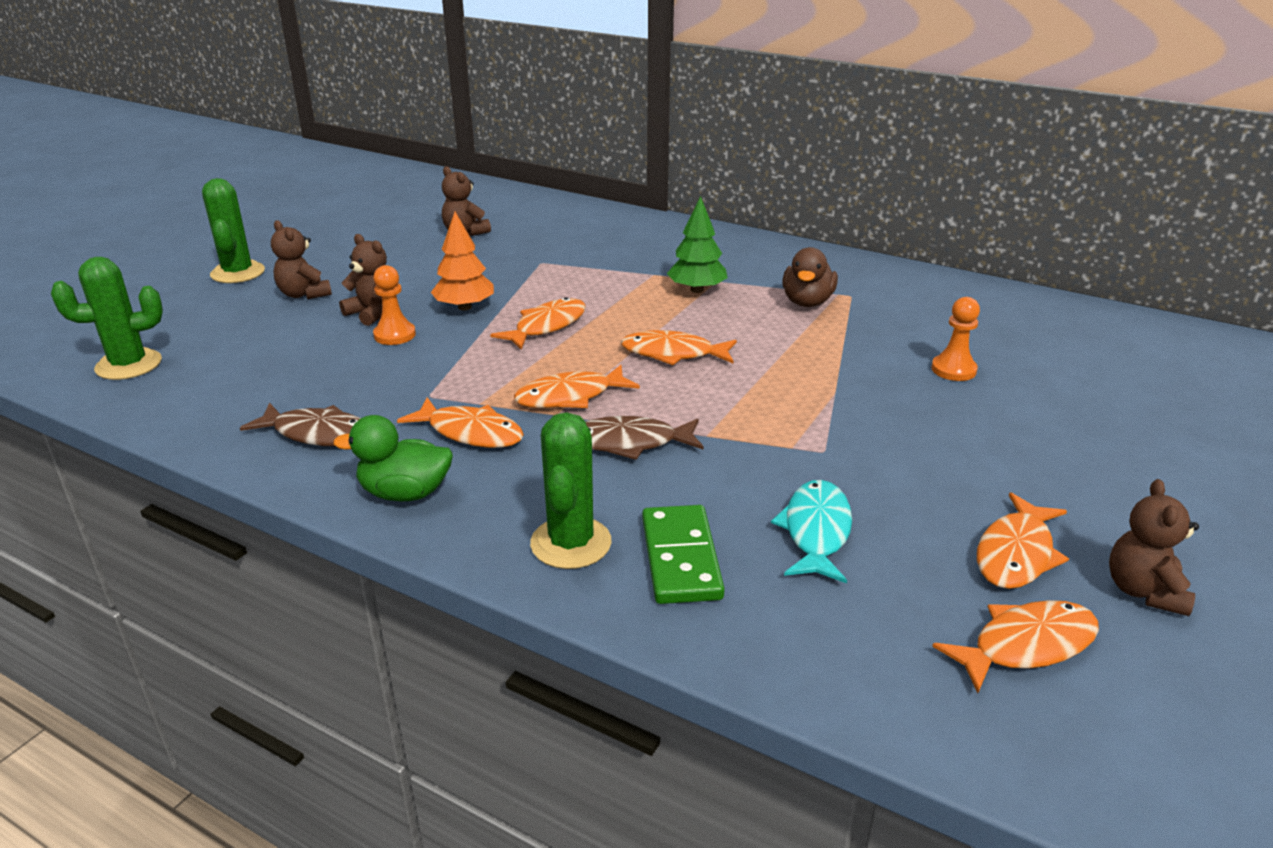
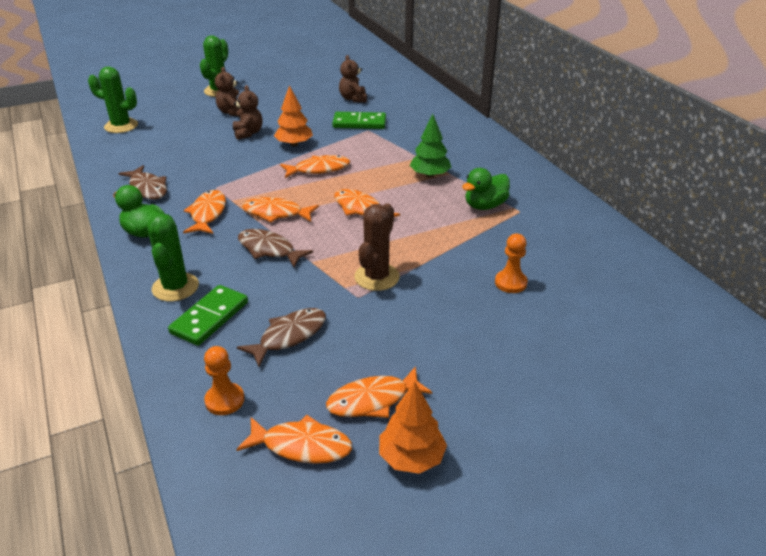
camera: 35 degrees right, 5 degrees up
orange pawn [373,265,416,345] -> orange pawn moved to [204,346,244,415]
orange fish [397,397,524,448] -> orange fish turned 150 degrees counterclockwise [183,190,226,234]
green cactus [530,412,612,569] -> green cactus turned 45 degrees counterclockwise [147,213,199,301]
turquoise fish [771,480,852,583] -> brown fish [237,308,326,367]
brown duck [782,247,838,307] -> green duck [462,168,510,210]
brown teddy bear [1109,479,1199,616] -> orange tree [379,382,447,474]
none -> green domino [332,112,386,129]
none -> brown cactus [354,203,400,291]

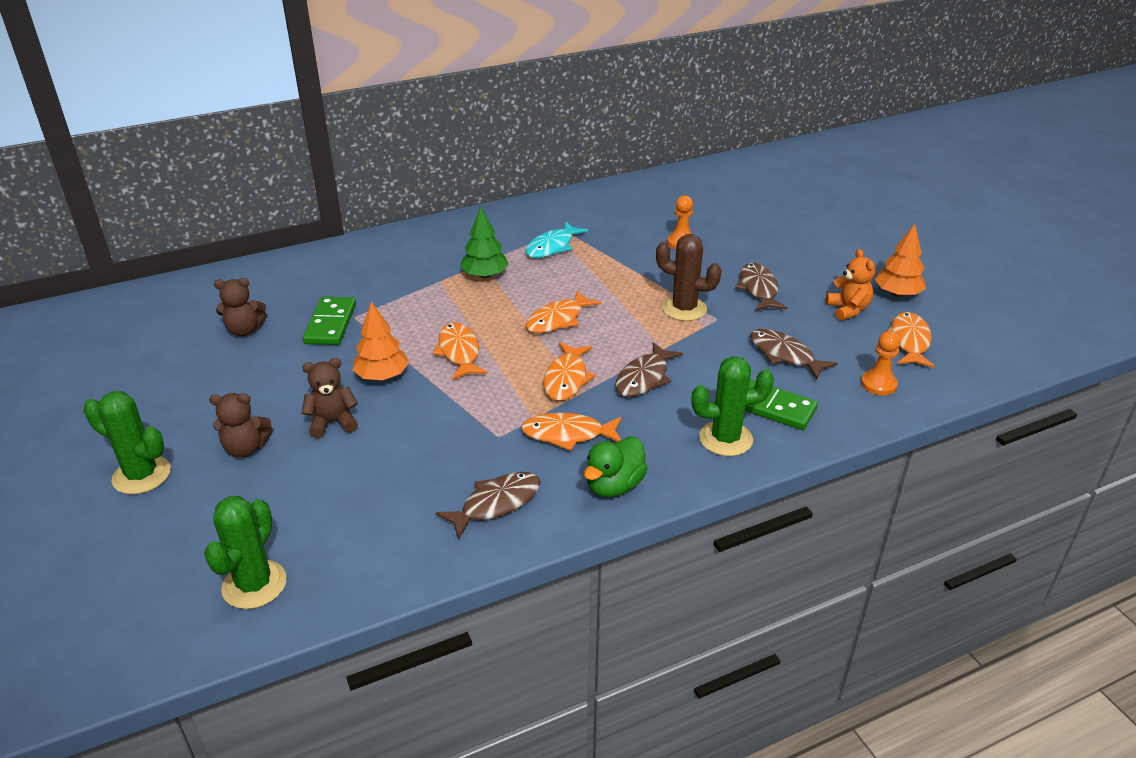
camera: 90 degrees left, 0 degrees up
orange fish [326,366,432,418] -> orange teddy bear [826,249,875,321]
green duck [462,168,510,210] -> turquoise fish [525,221,588,258]
none -> brown fish [735,263,787,311]

